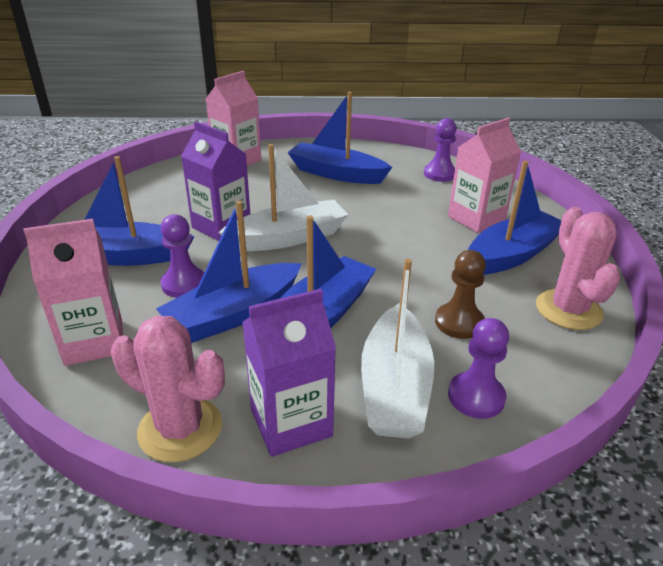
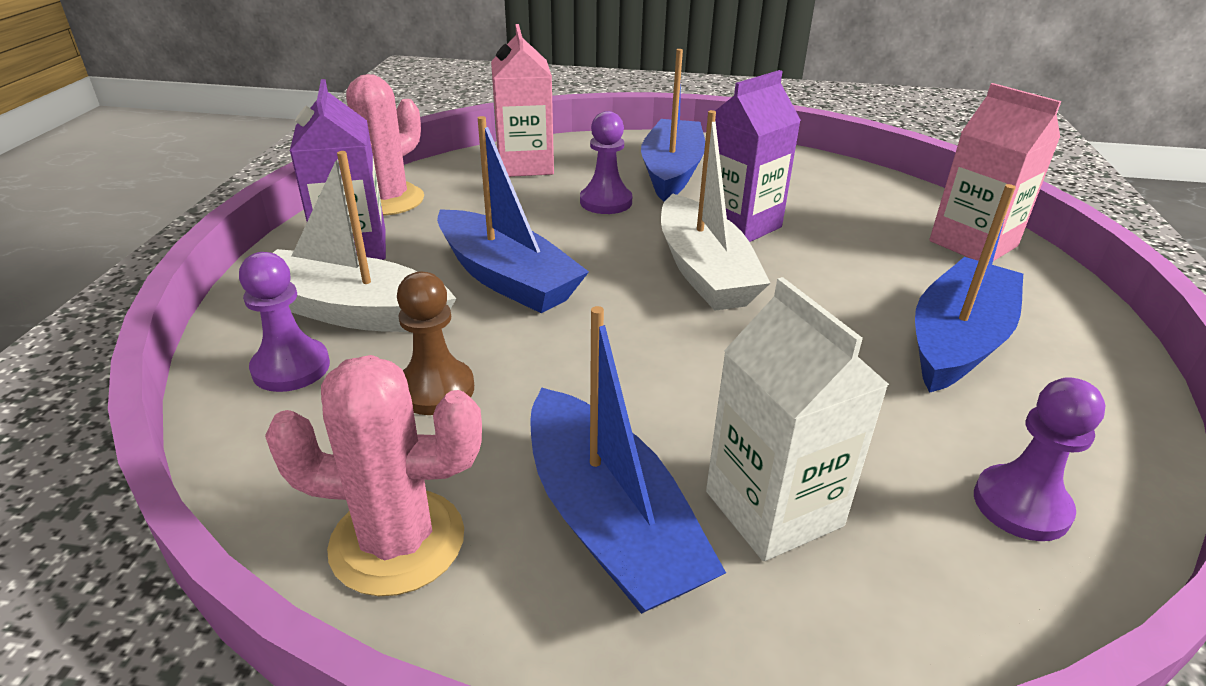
camera: 100 degrees right, 0 degrees up
blue boat [156,201,302,343] -> none
pink carton [448,118,521,233] -> white carton [706,277,889,561]

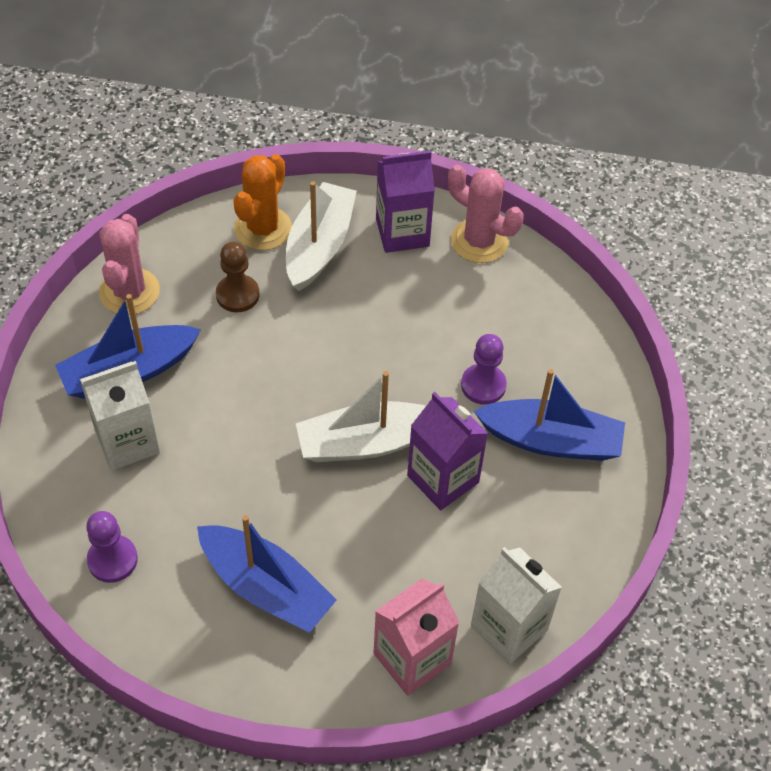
camera: 90 degrees right, 20 degrees up
purple pawn [239,252,330,392] -> orange cactus [234,154,292,250]
blue boat [437,116,589,313] -> none
pink carton [491,24,554,177] -> none
none -> white carton [471,547,562,664]

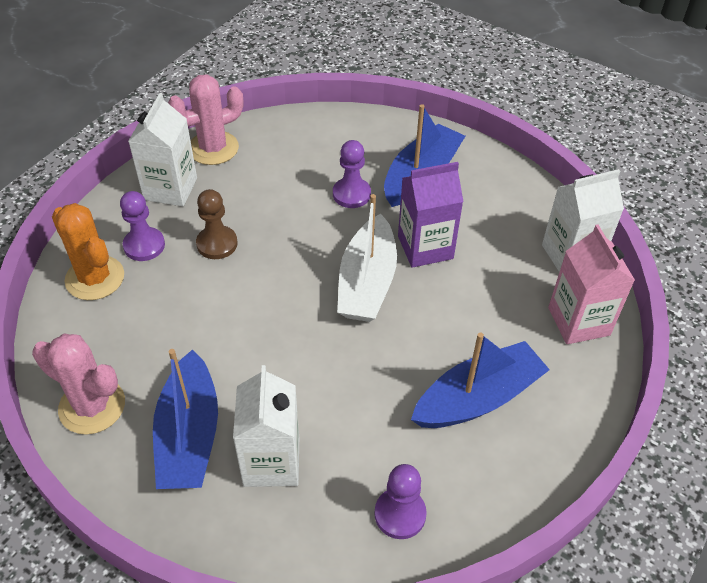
camera: 65 degrees left, 5 degrees down
brown pawn [216,242,259,312] -> brown pawn moved to [196,189,237,259]
white boat [286,181,357,291] -> purple pawn [120,191,165,261]
purple carton [376,151,435,253] -> white carton [128,93,197,206]

